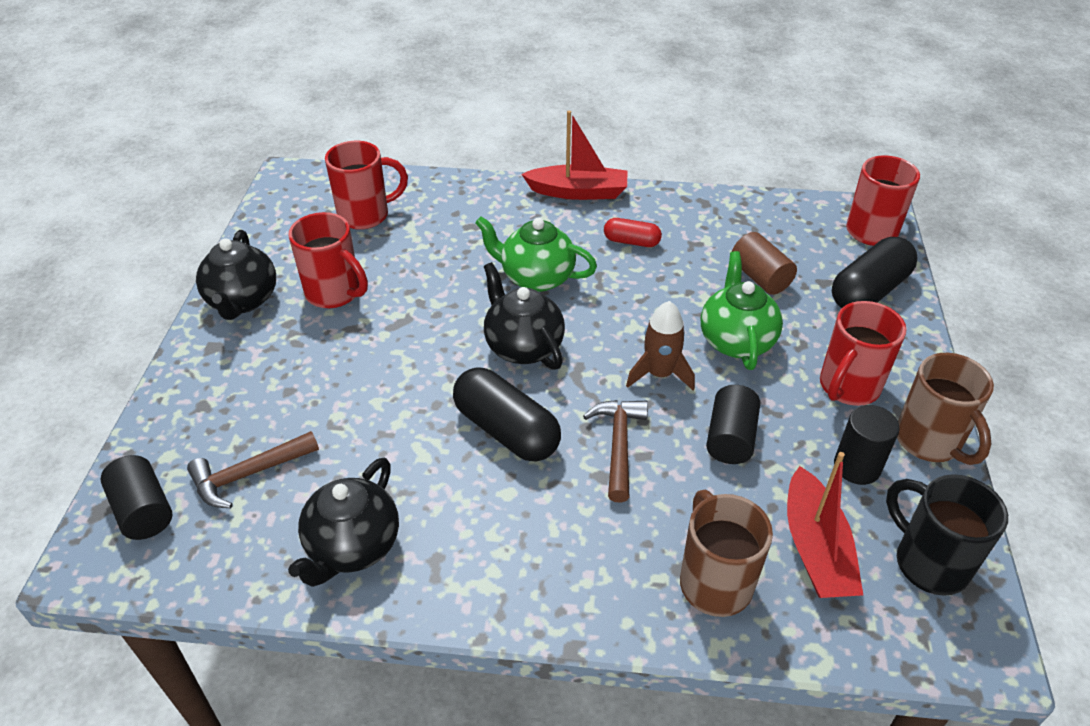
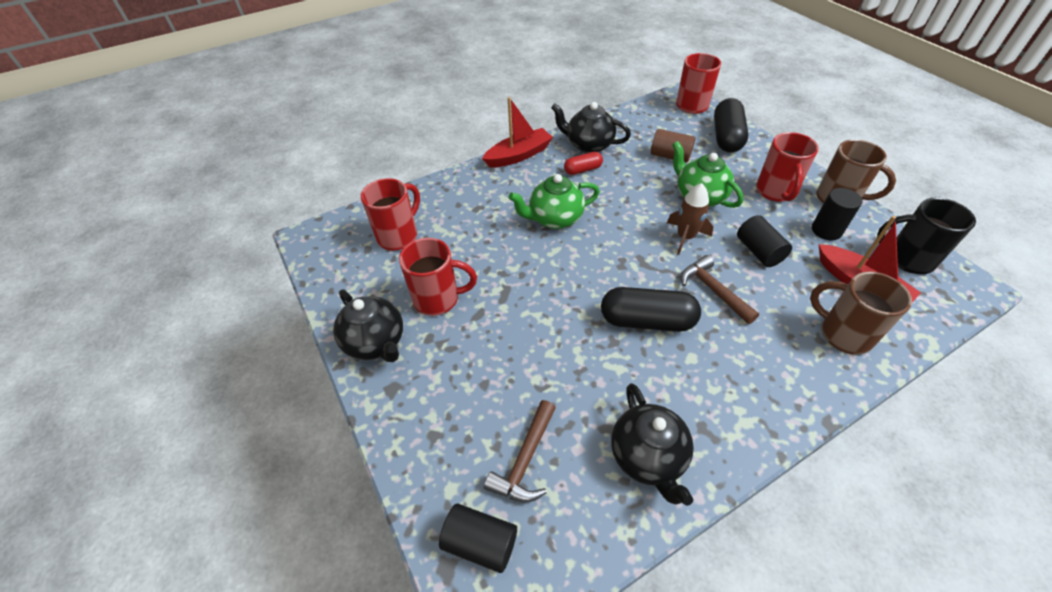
camera: 35 degrees left, 5 degrees up
black teapot [484,262,565,370] -> black teapot moved to [551,102,631,153]

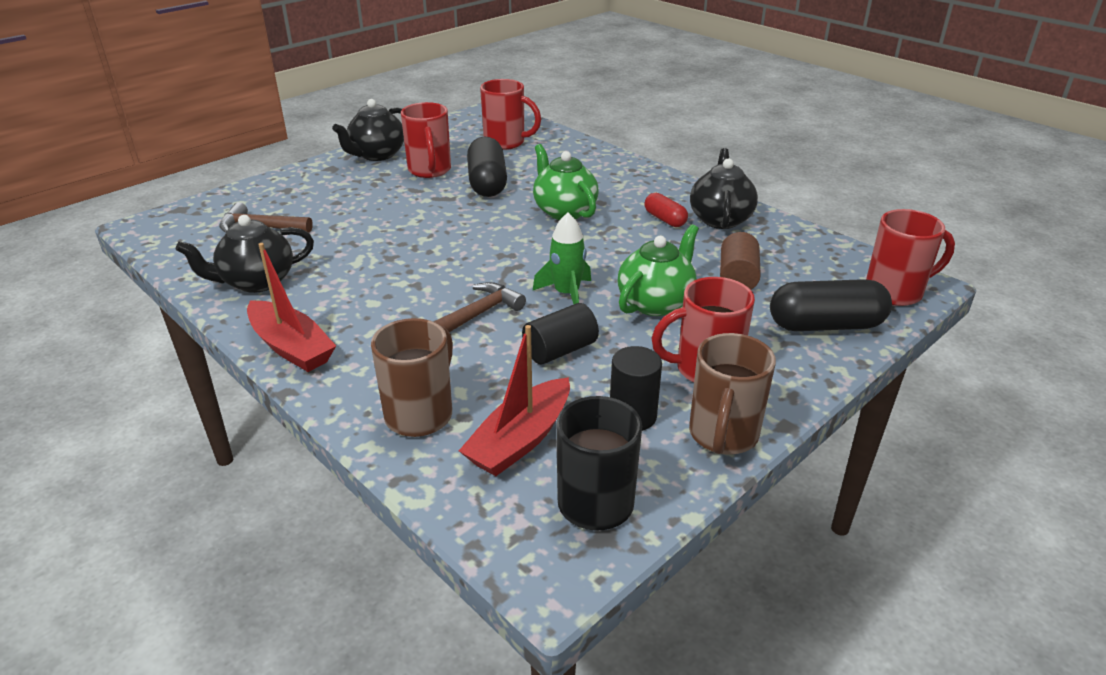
camera: 75 degrees right, 15 degrees down
black cylinder [439,503,517,573] -> none
red boat [482,97,553,168] -> red boat moved to [247,243,336,372]
black capsule [601,287,701,332] -> black capsule moved to [467,137,507,197]
brown rocket [667,183,713,255] -> green rocket [533,213,591,304]

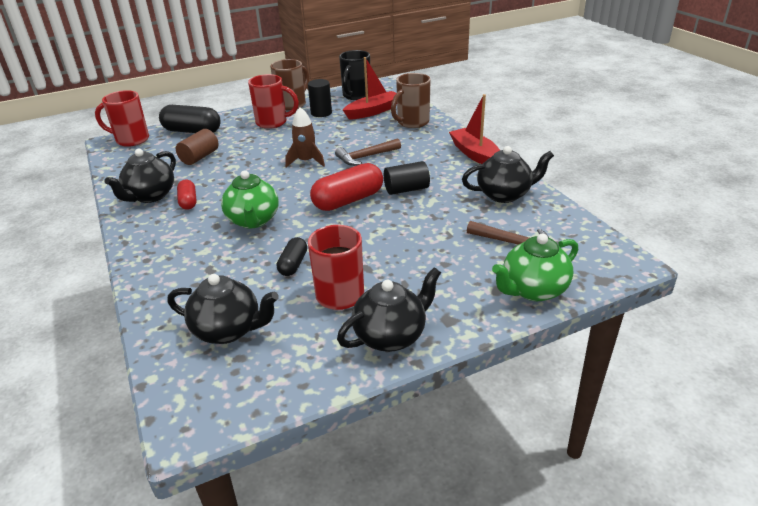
camera: 160 degrees left, 0 degrees up
black capsule [467,137,507,197] -> black capsule [277,237,307,276], size x0.55
red mug [480,79,541,150] -> black teapot [167,274,279,344]
black cylinder [522,303,599,364] -> black cylinder moved to [384,161,430,195]
green rocket [533,213,591,304] -> brown rocket [285,107,325,167]
green teapot [618,224,699,316] -> green teapot moved to [492,233,578,301]
none -> red capsule [310,163,383,211]

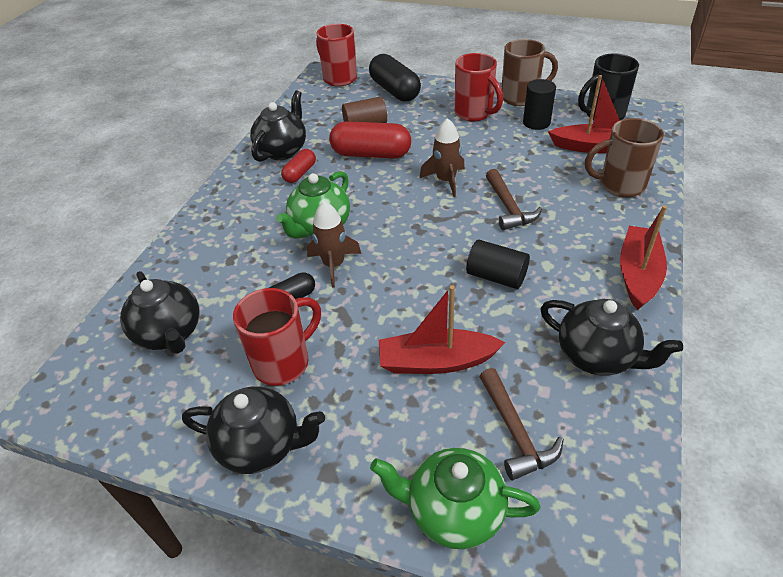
camera: 45 degrees right, 10 degrees up
black teapot [105,148,176,203] -> black teapot turned 135 degrees clockwise [250,90,306,162]
red capsule [310,163,383,211] -> red capsule moved to [329,121,411,159]
brown hammer [335,138,401,166] -> brown hammer turned 120 degrees counterclockwise [486,169,542,230]
none -> brown rocket [307,201,361,287]
none -> red boat [379,285,505,374]

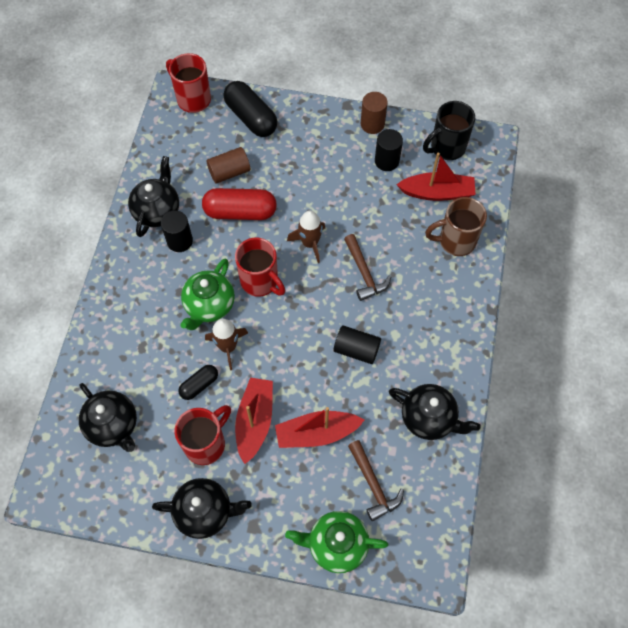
camera: 10 degrees left, 20 degrees up
red capsule [281,149,316,183] -> black cylinder [161,210,193,252]
red mug [455,53,503,122] -> red mug moved to [235,238,285,297]
brown mug [501,39,558,106] -> brown cylinder [361,92,388,134]
red boat [620,205,667,310] -> red boat moved to [235,377,273,464]

